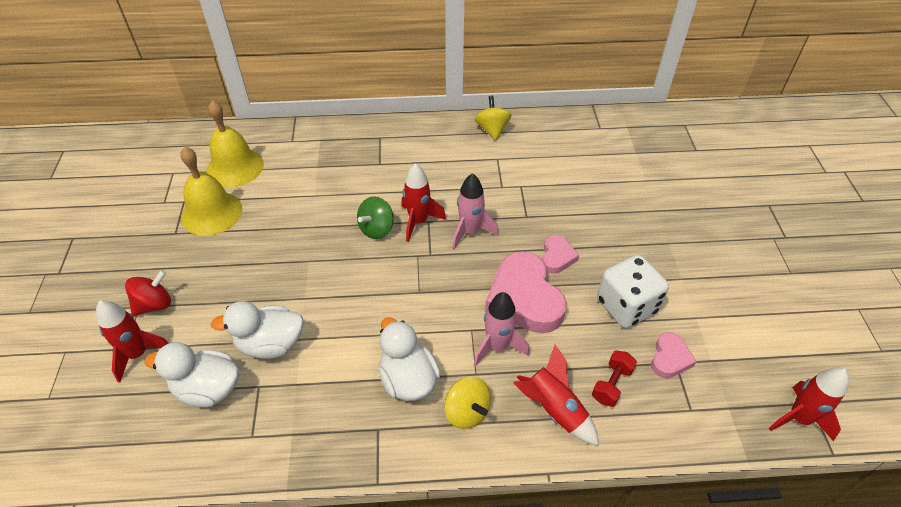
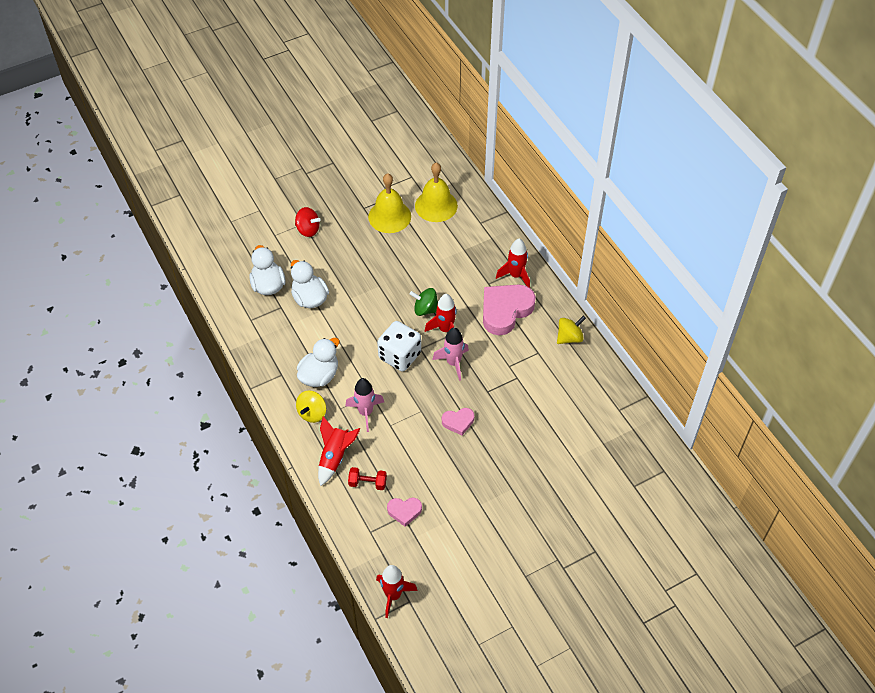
camera: 65 degrees right, 5 degrees up
red rocket [96,300,169,383] -> red rocket moved to [496,238,530,288]
pink heart [485,251,567,333] -> pink heart moved to [483,285,536,335]
white dice [597,255,669,328] -> white dice moved to [377,321,421,372]

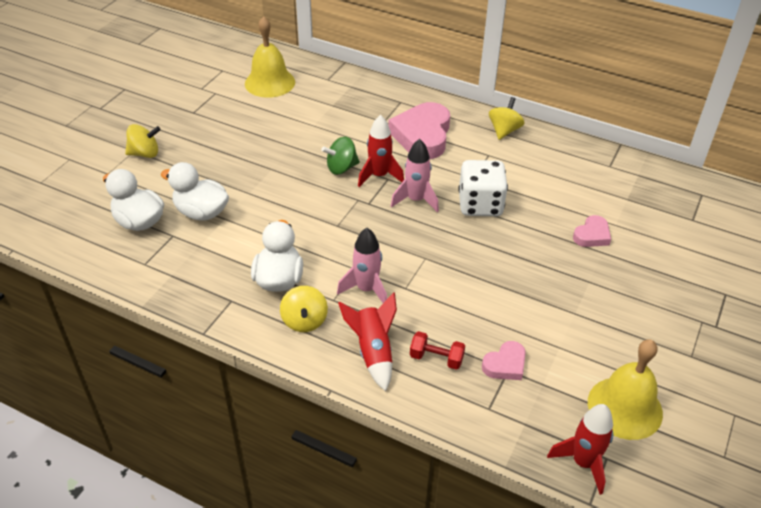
camera: 35 degrees left, 10 degrees down
red spinning top [295,207,320,237] -> yellow spinning top [125,124,161,158]
red dumbbell [348,467,387,490] -> red dumbbell turned 45 degrees clockwise [410,331,465,370]
yellow bell [368,173,411,233] -> yellow bell moved to [588,339,663,440]
white dice [377,321,421,372] -> white dice moved to [458,160,508,216]
pink heart [442,408,474,435] -> pink heart moved to [573,215,611,247]
red rocket [496,238,530,288] -> none

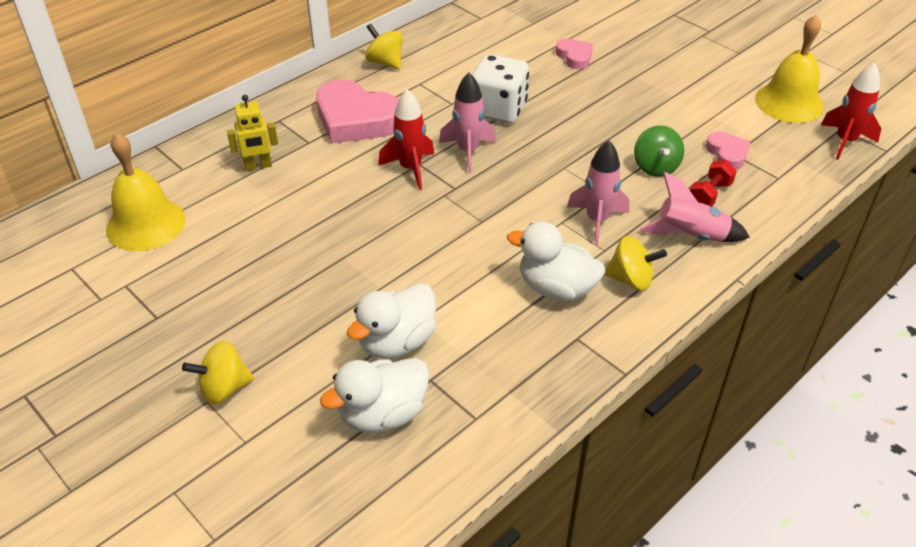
camera: 70 degrees left, 0 degrees up
yellow spinning top [125,124,161,158] -> yellow spinning top turned 120 degrees counterclockwise [182,341,254,405]
green spinning top [321,137,360,175] -> green spinning top moved to [634,125,684,177]
red rocket [338,292,397,391] -> pink rocket [639,171,750,242]
none -> yellow robot [227,95,278,171]

